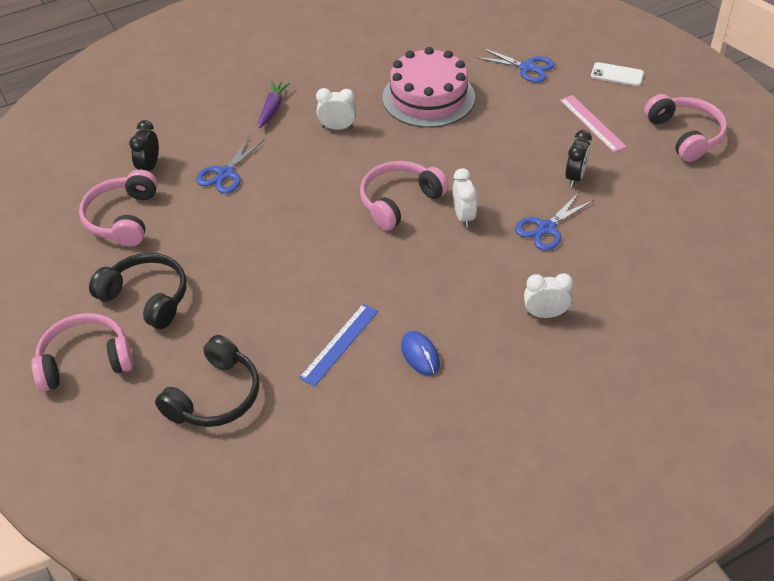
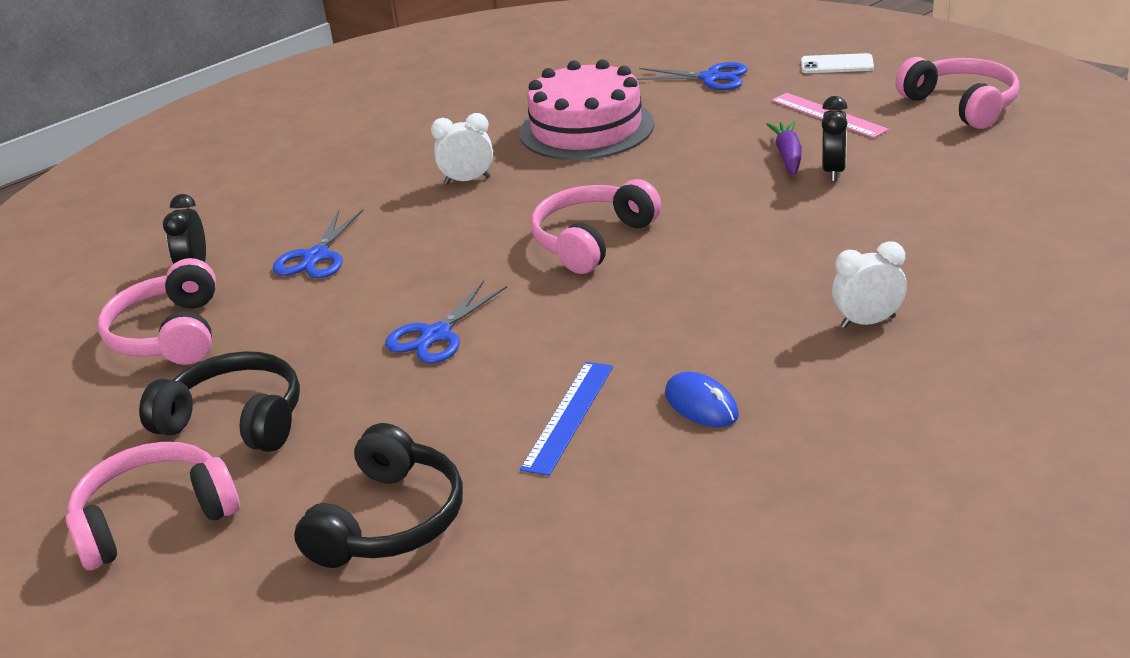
camera: 10 degrees left, 15 degrees down
purple carrot [258,81,290,128] -> purple carrot moved to [766,121,802,175]
white clock [453,168,477,228] -> none
blue scissors [515,192,594,251] -> blue scissors moved to [385,281,507,363]

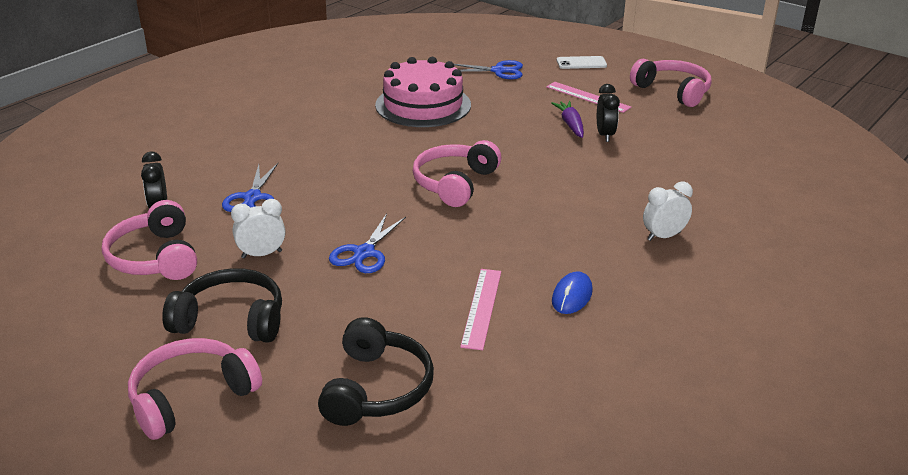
camera: 15 degrees left, 0 degrees up
white clock [431,113,493,184] -> white clock moved to [231,199,285,258]
blue ruler [520,362,613,476] -> pink ruler [460,269,501,350]
blue mouse [665,372,739,427] -> blue mouse turned 75 degrees clockwise [552,271,593,314]

